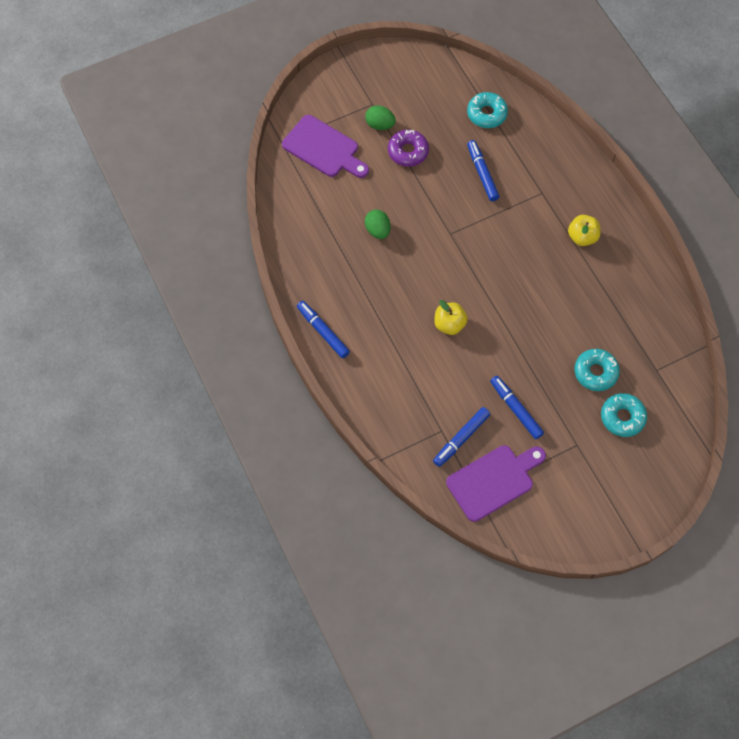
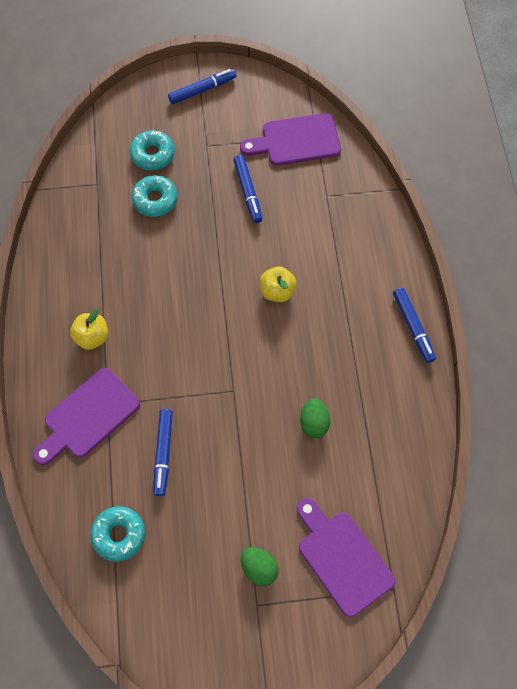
camera: 160 degrees left, 0 degrees up
purple donut [388,130,429,167] -> none
blue marker [433,407,490,467] -> blue marker moved to [168,69,237,104]
none -> purple cutting board [33,368,140,465]

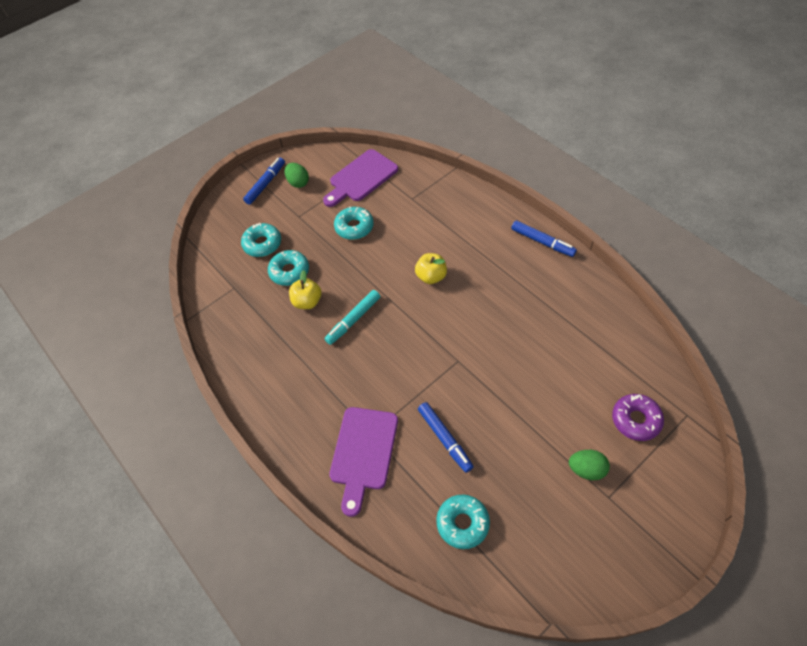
camera: 30 degrees left, 10 degrees down
yellow apple [70,309,108,350] -> yellow apple moved to [289,270,322,309]
blue marker [233,155,263,223] -> turquoise donut [334,206,374,240]
purple cutting board [297,498,396,617] -> purple donut [612,394,664,441]
green egg [300,398,330,438] -> green egg moved to [284,163,309,188]
none -> turquoise marker [325,290,380,345]

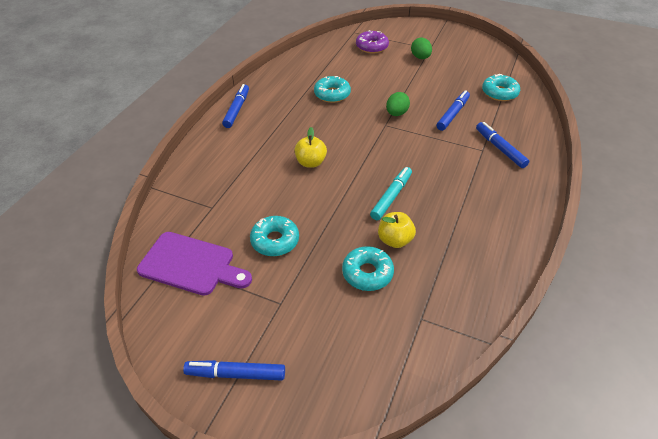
camera: 120 degrees left, 10 degrees down
turquoise donut [241,223,281,257] -> turquoise donut moved to [314,76,351,103]
green egg [284,163,309,188] -> green egg moved to [386,92,410,116]
turquoise marker [325,290,380,345] -> turquoise marker turned 75 degrees counterclockwise [370,167,412,220]
purple cutting board [329,407,398,517] -> blue marker [476,122,529,168]

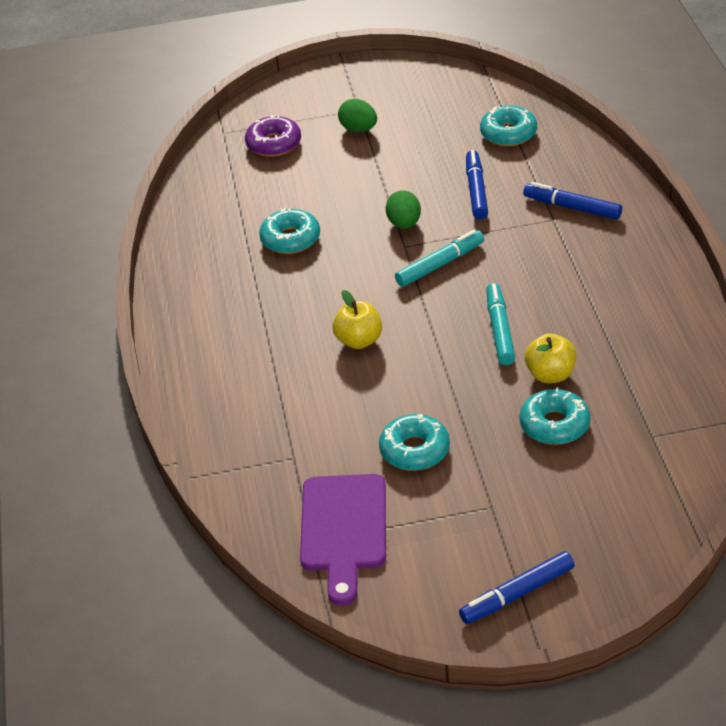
camera: 30 degrees left, 5 degrees down
purple cutting board [137,232,252,296] -> purple cutting board turned 105 degrees clockwise [300,474,386,605]
blue marker [222,84,249,128] -> none
none -> turquoise marker [395,230,484,287]

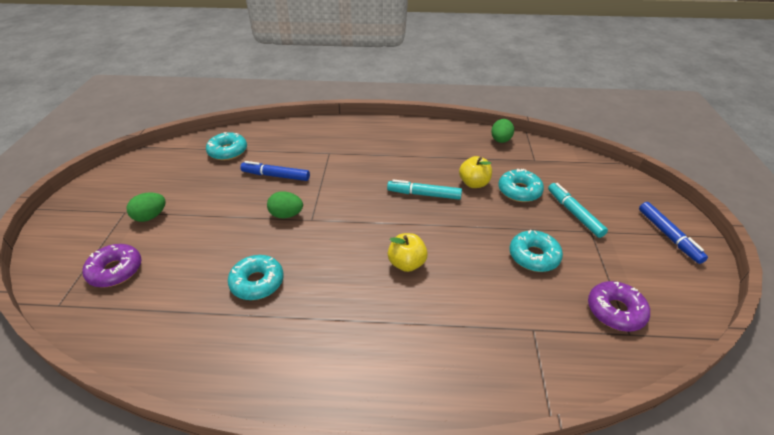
camera: 80 degrees left, 0 degrees up
purple cutting board [300,474,386,605] -> purple donut [588,281,650,332]
turquoise marker [395,230,484,287] -> turquoise marker moved to [548,183,608,238]
blue marker [523,182,622,220] -> none
none -> green egg [491,119,514,143]

